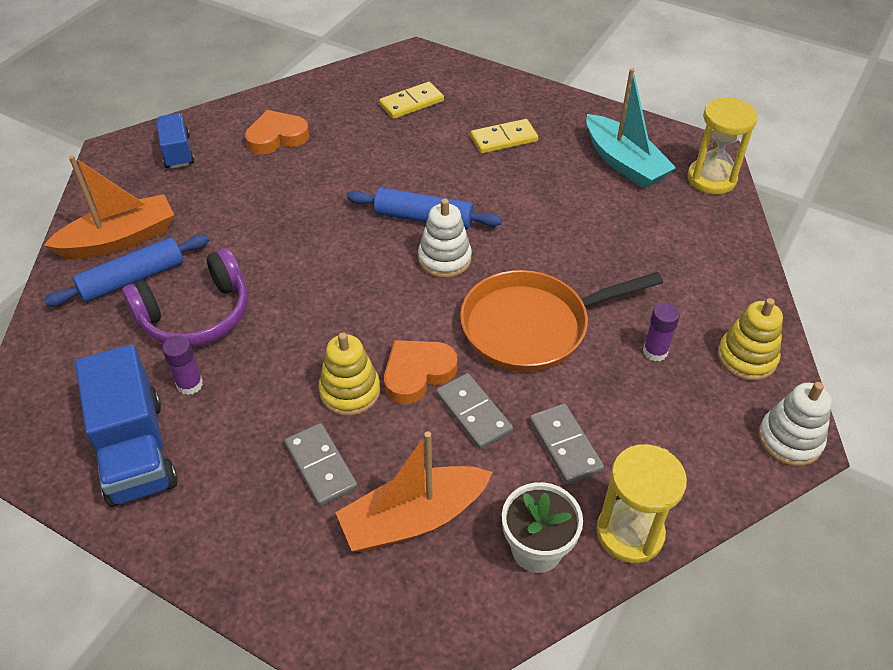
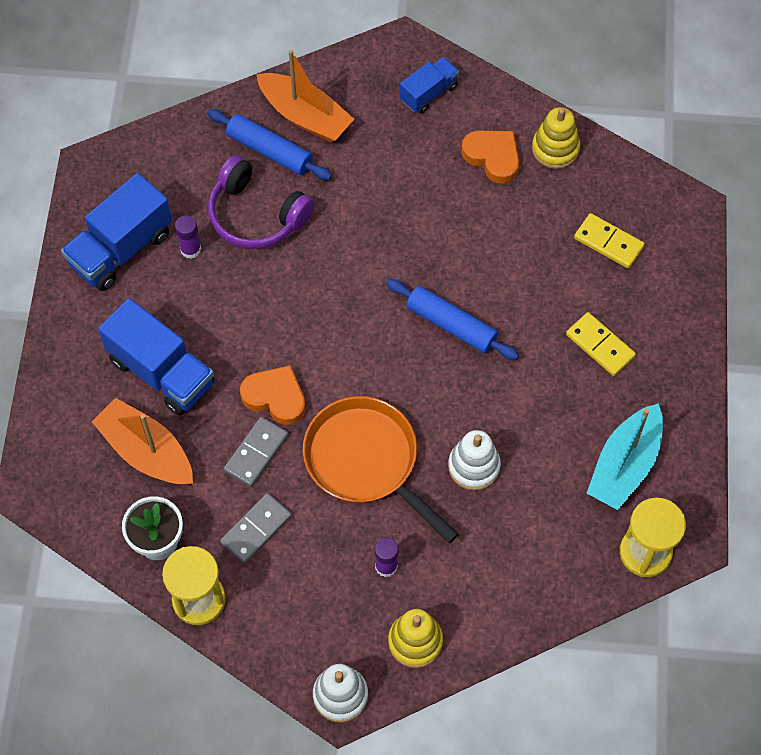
camera: 65 degrees right, 15 degrees up
grey domino [285,423,358,507] -> blue truck [98,298,214,415]
yellow stacking toy [318,332,380,416] -> yellow stacking toy moved to [532,107,580,169]
blue rolling pin [347,188,502,229] -> blue rolling pin turned 45 degrees counterclockwise [386,279,519,360]
white stacking toy [418,199,472,278] -> white stacking toy moved to [448,430,501,490]

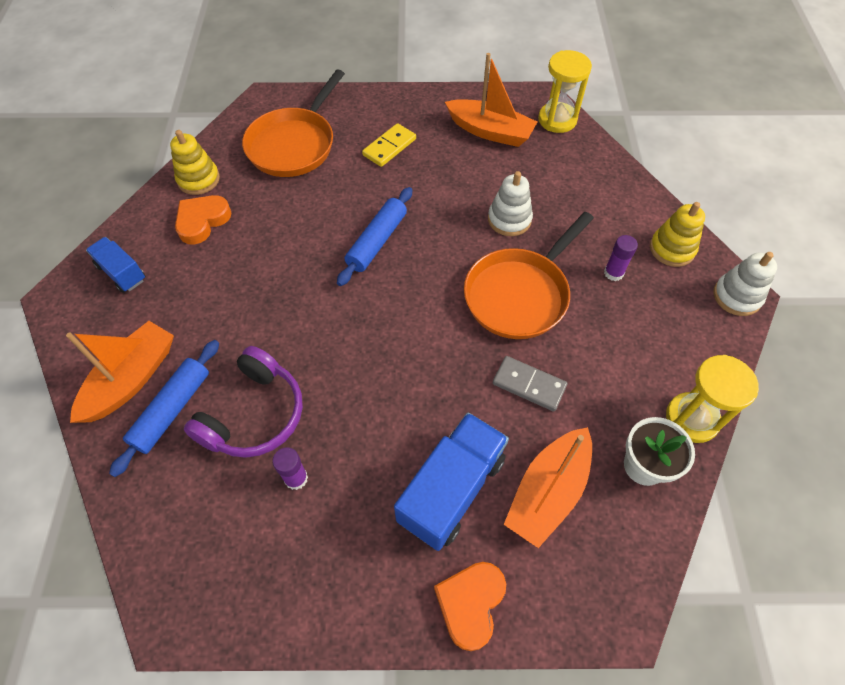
camera: 95 degrees left, 5 degrees down
blue truck [61,173,172,291] -> none
grey domino [220,493,292,564] -> none
orange heart [240,365,306,425] -> orange heart moved to [434,562,506,651]
yellow domino [574,213,645,268] -> orange pan [242,69,345,177]
turquoise boat [587,403,663,510] -> orange boat [445,53,537,147]

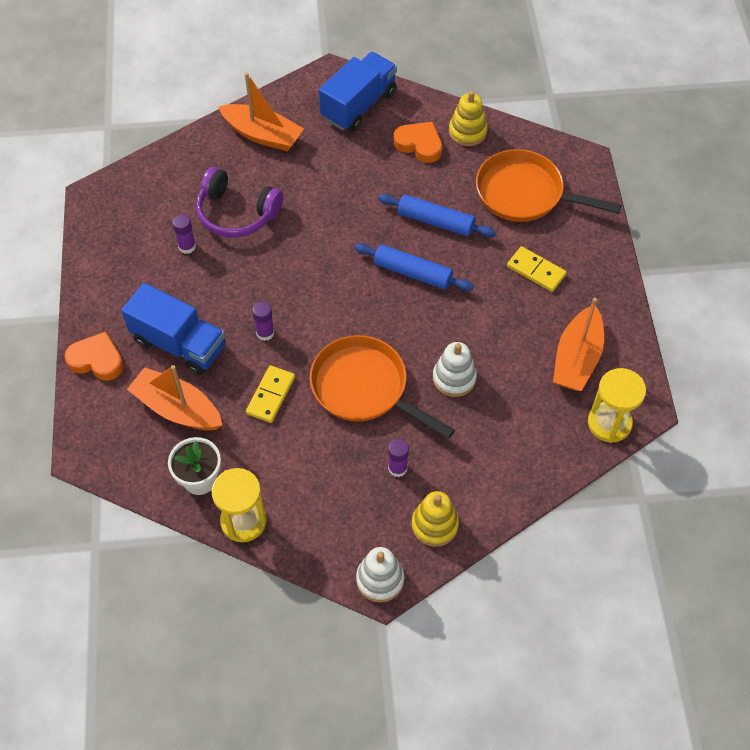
camera: 85 degrees right, 0 degrees up
blue truck [86,237,146,293] -> blue truck [319,52,397,131], size x1.72
blue rolling pin [109,340,219,477] -> blue rolling pin moved to [378,194,496,237]
grey domino [493,356,567,411] -> yellow domino [246,365,295,423]
none -> purple glue stick [252,301,274,341]

